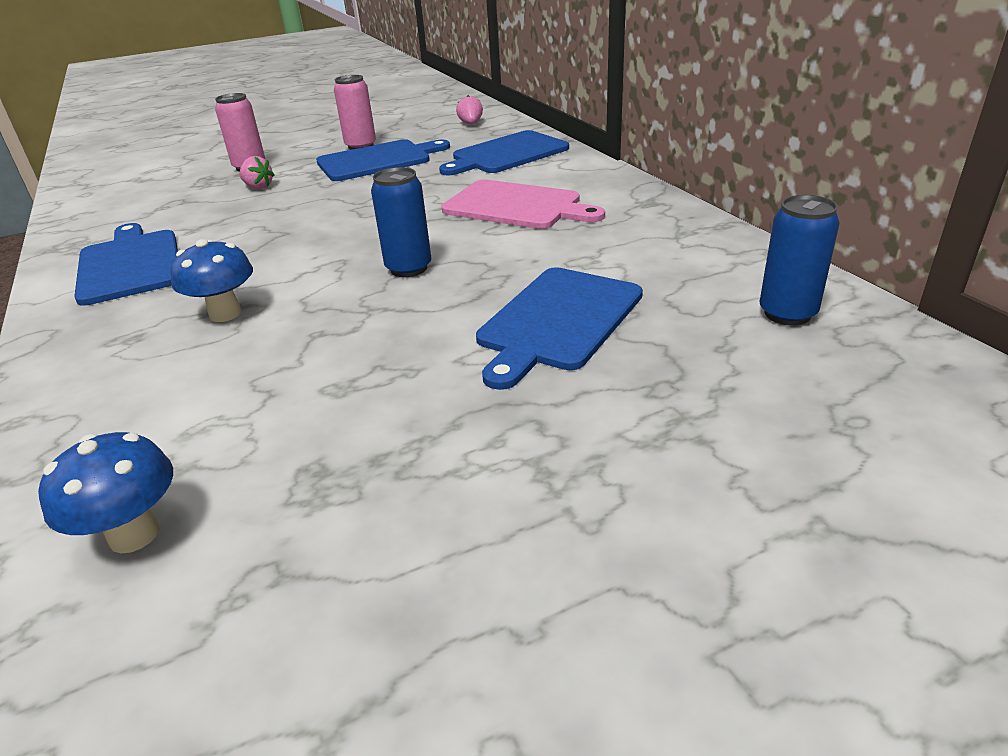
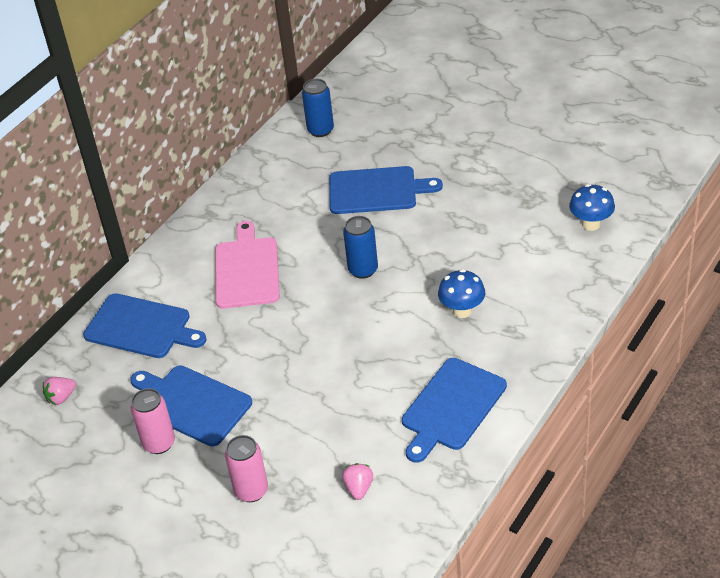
camera: 120 degrees left, 10 degrees up
pink strawberry [239,156,274,189] -> pink strawberry moved to [342,463,373,500]

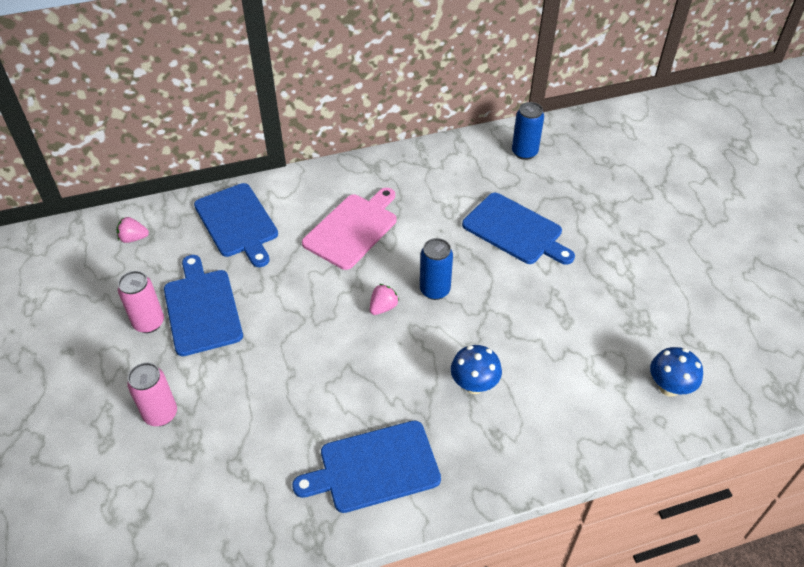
camera: 35 degrees right, 5 degrees up
pink strawberry [342,463,373,500] -> pink strawberry moved to [370,284,399,315]

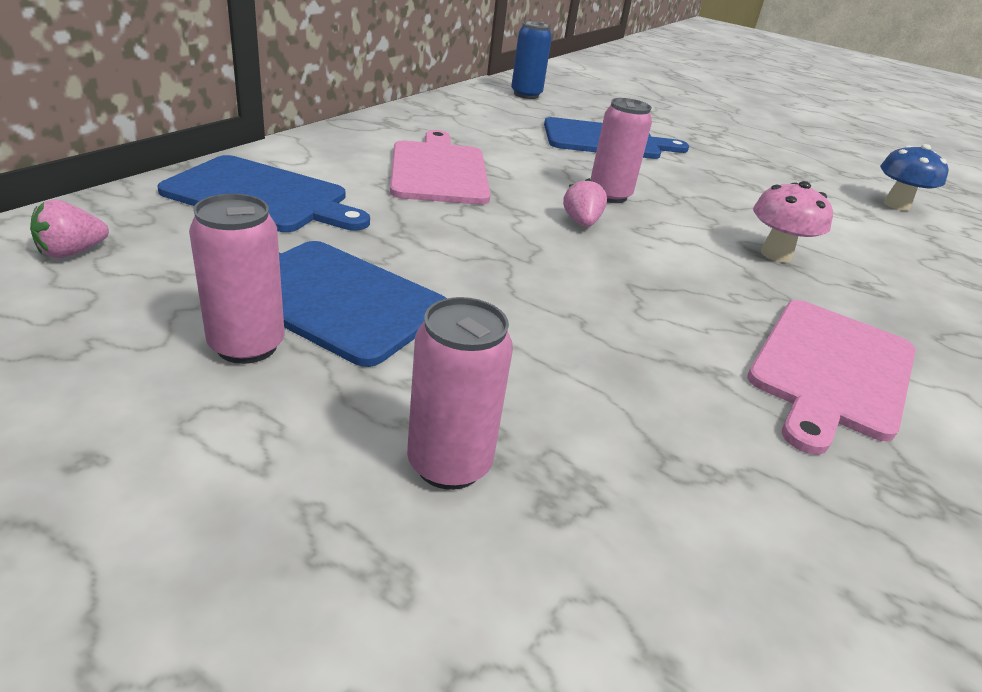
camera: 45 degrees left, 15 degrees down
blue cutting board [292,421,441,513] -> pink cutting board [747,300,916,455]
blue can [420,238,453,300] -> pink can [591,98,652,203]
blue mushroom [451,345,502,394] -> pink mushroom [753,181,833,262]

